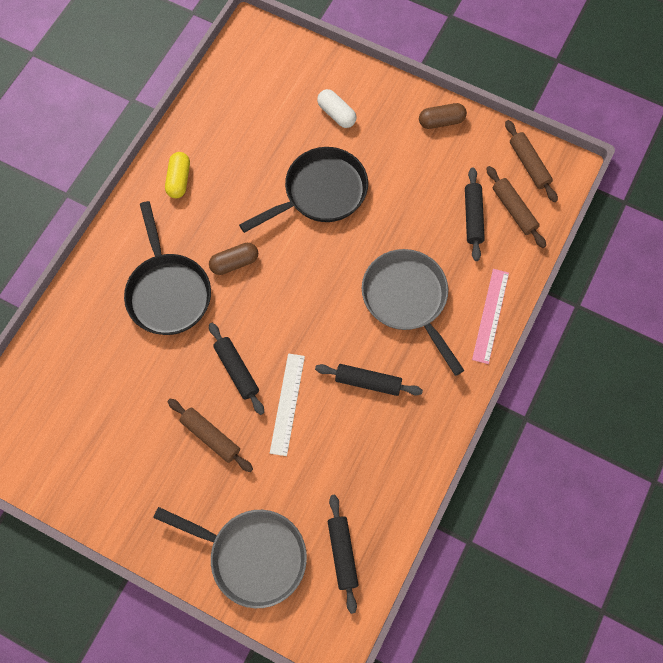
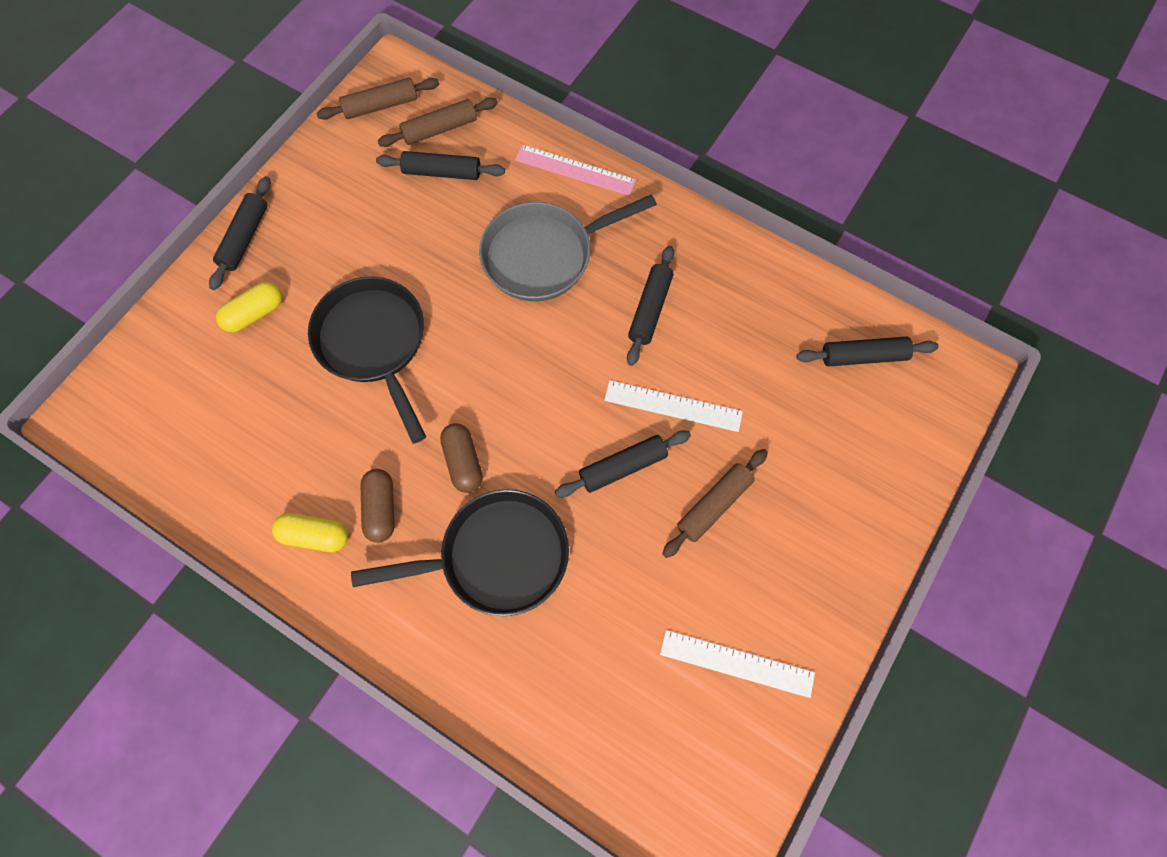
camera: 85 degrees left, 0 degrees up
grey pan [153,507,307,608] -> none
white capsule [317,89,356,128] -> yellow capsule [216,282,282,332]
brown capsule [419,103,467,129] -> brown capsule moved to [361,469,395,543]
none -> black rolling pin [209,176,271,290]
none -> white ruler [660,630,815,698]

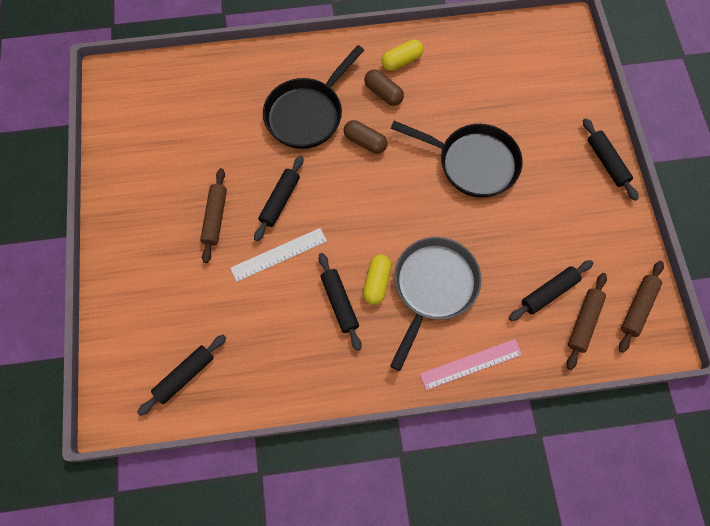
camera: 140 degrees right, 0 degrees up
yellow capsule [216,282,282,332] -> yellow capsule moved to [363,254,391,305]
white ruler [660,630,815,698] -> none

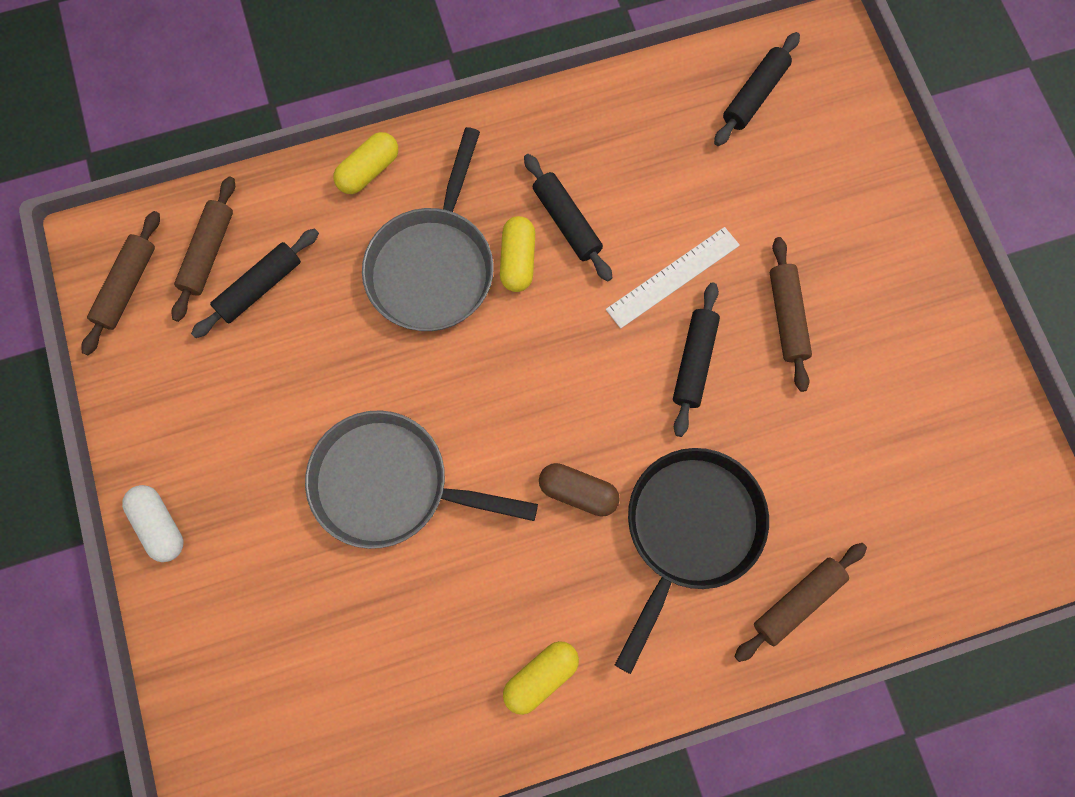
camera: 170 degrees right, 5 degrees up
brown capsule [364,70,404,106] -> none
black pan [391,121,523,198] -> grey pan [305,410,538,549]
pink ruler [420,339,522,390] -> yellow capsule [333,132,398,194]
black rolling pin [583,118,639,201] -> white capsule [122,485,183,562]
none -> brown rolling pin [734,543,867,662]

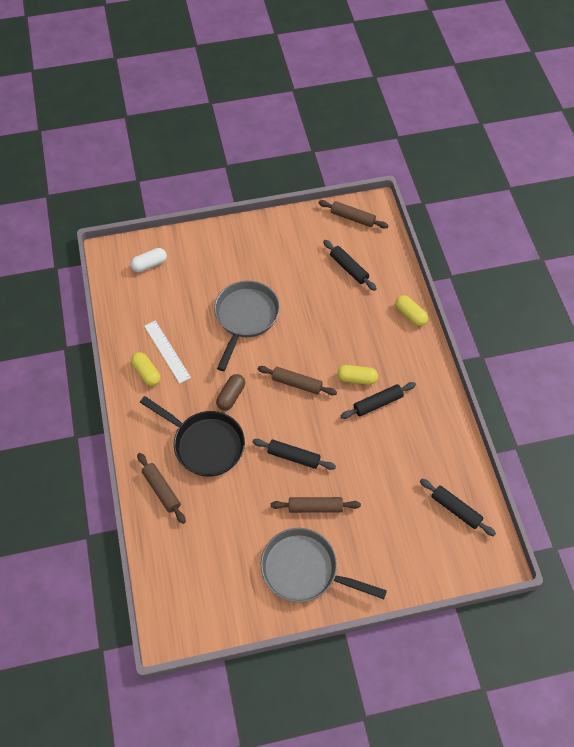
camera: 95 degrees right, 15 degrees down
white capsule [122,485,183,562] -> white capsule moved to [131,248,167,272]
brown rolling pin [171,176,235,322] -> brown rolling pin moved to [258,366,337,395]
grey pan [362,127,494,331] -> grey pan moved to [261,528,387,602]
white ruler [606,227,740,329] -> white ruler moved to [144,321,191,384]

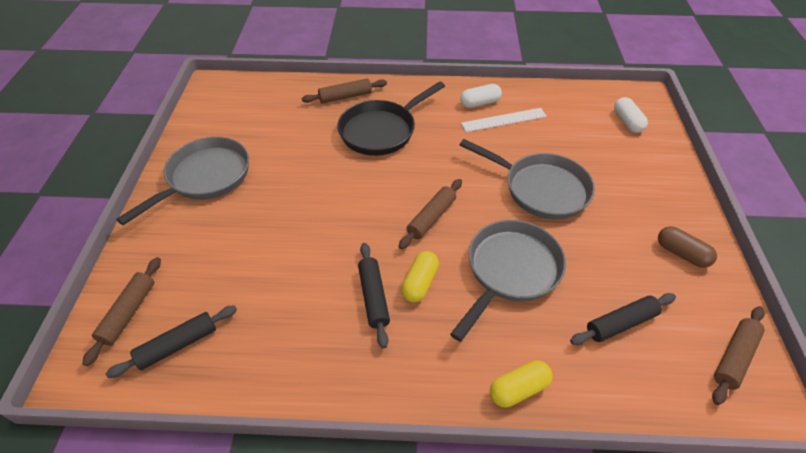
camera: 105 degrees right, 10 degrees down
yellow capsule [131,352,161,386] -> white capsule [460,84,502,108]
brown capsule [216,374,245,411] -> brown capsule moved to [658,226,717,268]
black rolling pin [252,439,336,470] -> none
brown rolling pin [271,497,361,513] -> brown rolling pin moved to [82,257,161,366]
none -> grey pan [450,220,566,342]

